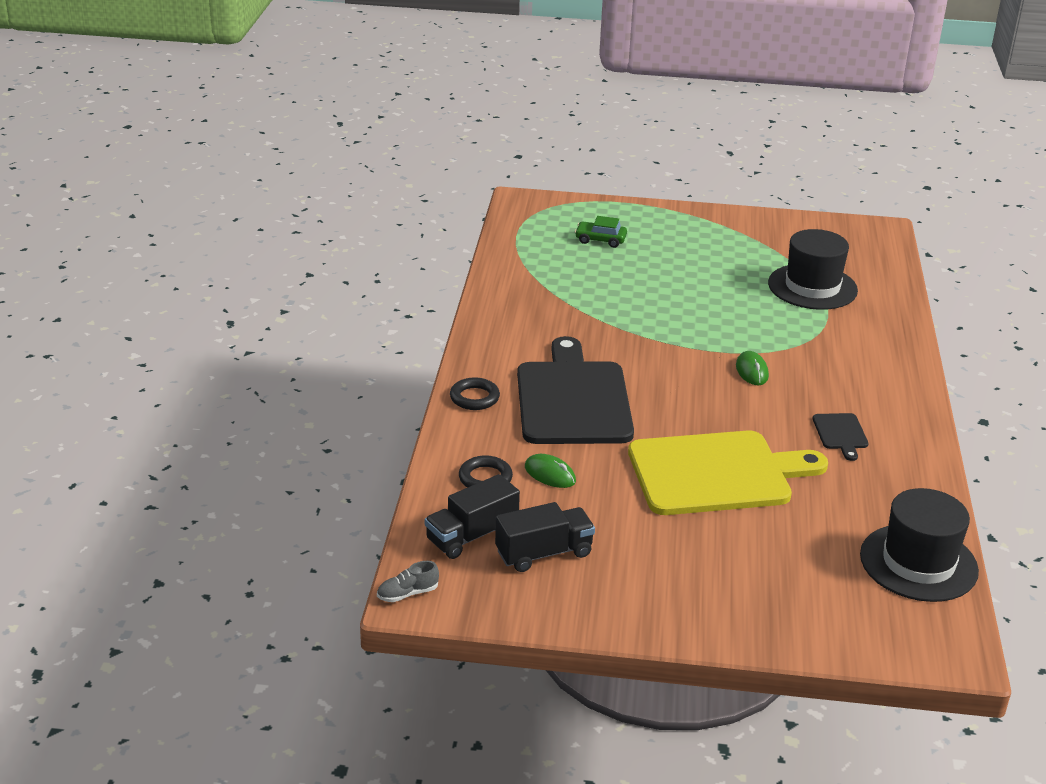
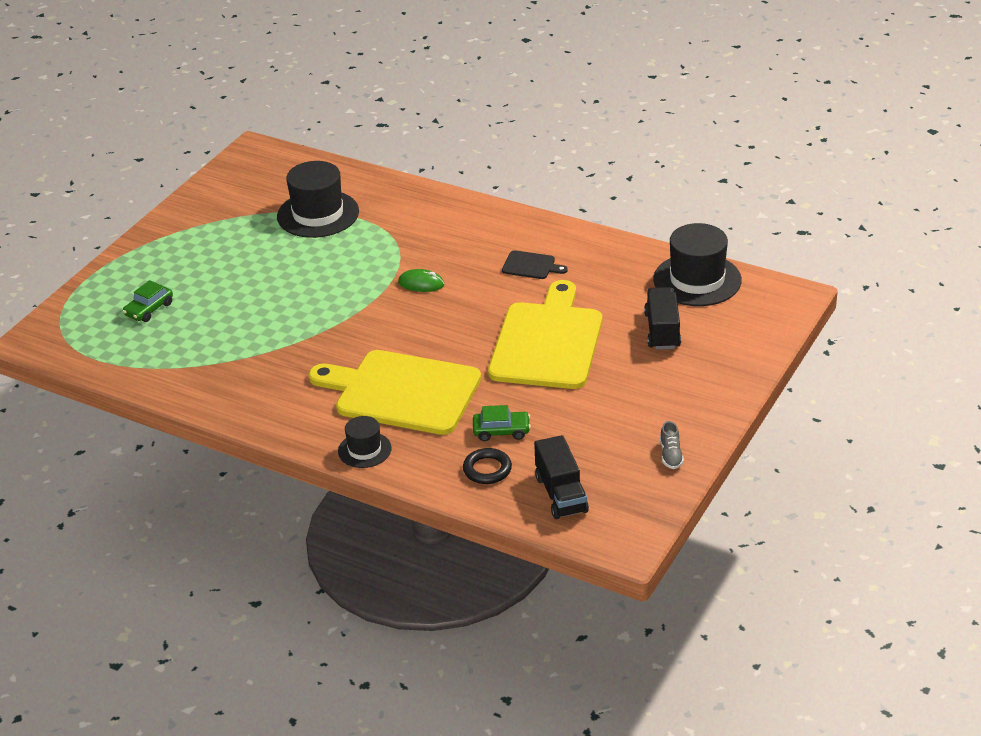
camera: 65 degrees left, 5 degrees up
grey shoe [377,561,439,602] -> grey shoe moved to [660,421,684,469]
black ring [450,377,500,410] -> black hat [338,416,392,468]
black truck [495,502,595,572] -> black truck moved to [644,287,681,349]
black cutting board [517,336,634,444] -> yellow cutting board [308,350,481,435]
green mouse [525,454,576,488] -> green car [473,405,531,441]

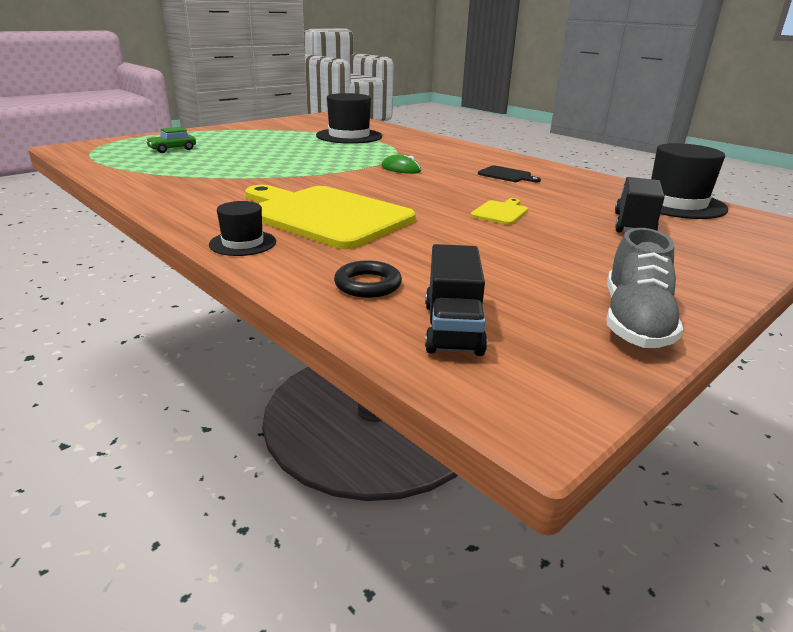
camera: 15 degrees right, 10 degrees down
green car [473,405,531,441] -> none
yellow cutting board [488,280,602,389] -> yellow cutting board [470,198,528,225], size x0.41
grey shoe [660,421,684,469] -> grey shoe [606,228,683,348], size x1.99

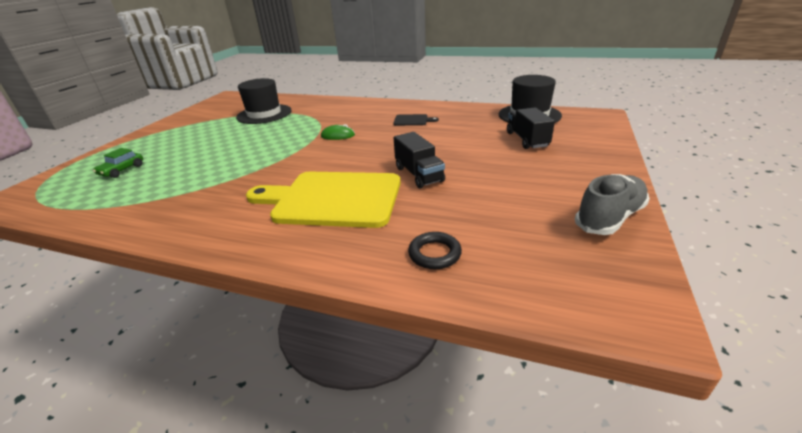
camera: 25 degrees left, 5 degrees up
black hat [209,201,276,256] -> none
black truck [425,244,487,356] -> black truck moved to [393,132,445,188]
yellow cutting board [470,198,528,225] -> none
grey shoe [606,228,683,348] -> grey shoe turned 120 degrees counterclockwise [575,174,650,235]

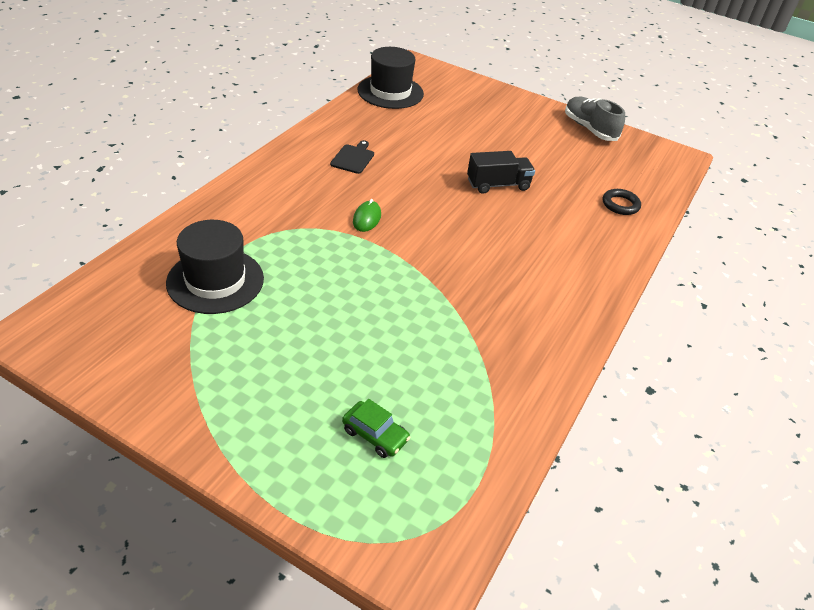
camera: 85 degrees left, 10 degrees up
yellow cutting board [246,172,401,228] -> none
black truck [507,107,555,149] -> none

